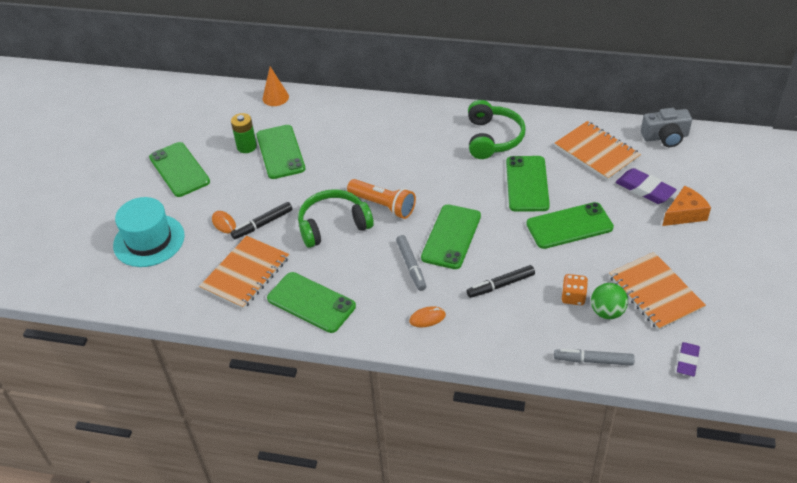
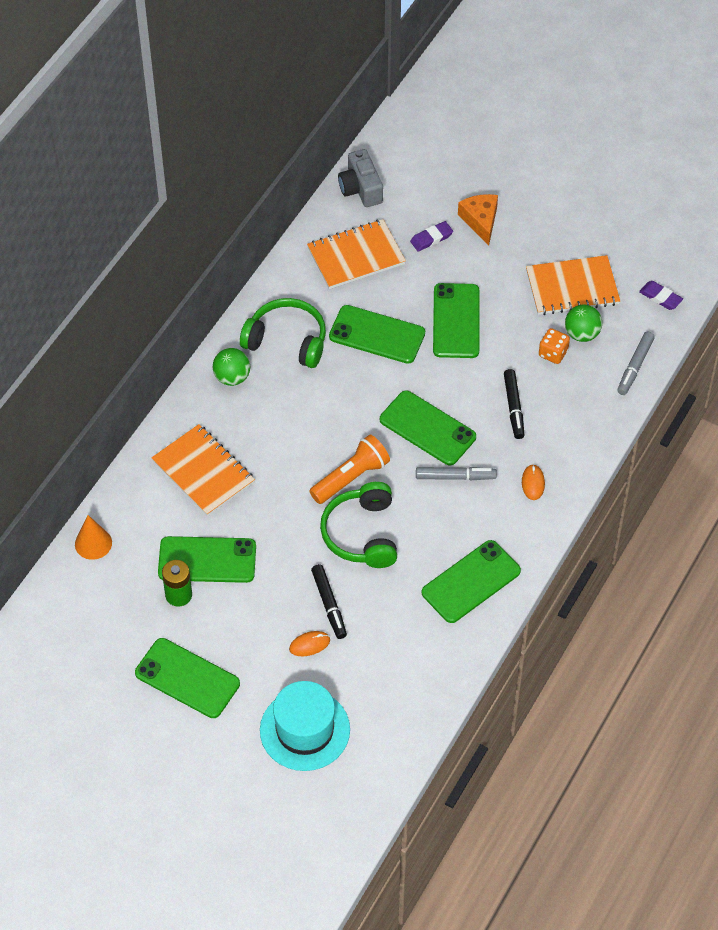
camera: 75 degrees left, 10 degrees up
green phone [149,142,210,197] -> green phone turned 45 degrees clockwise [135,638,240,718]
orange notebook [199,236,289,309] -> orange notebook moved to [151,424,255,516]
purple eraser [616,168,677,204] -> purple eraser [410,221,453,252], size x0.65
grey camera [641,108,692,147] -> grey camera turned 150 degrees clockwise [338,149,383,207]
none -> green ball [213,348,250,386]

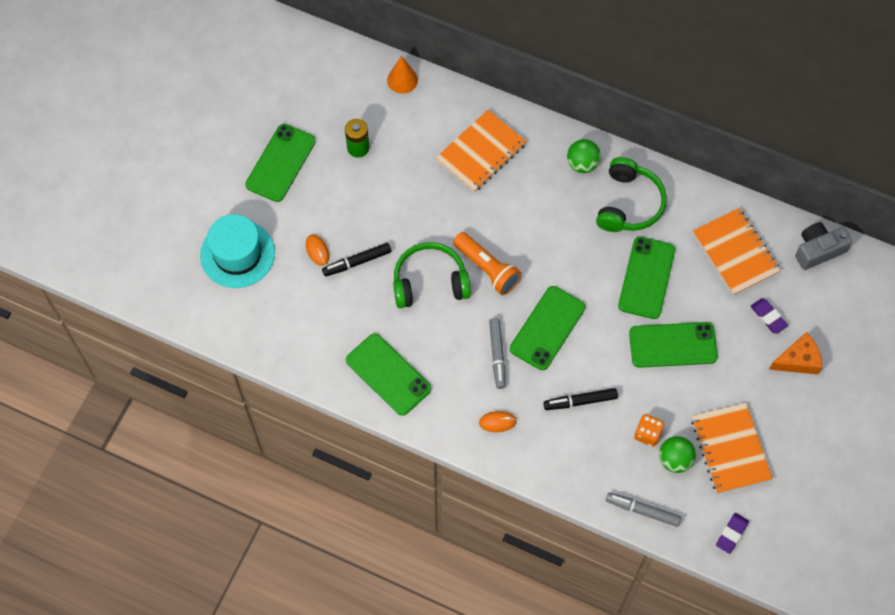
camera: 85 degrees right, 10 degrees up
green phone [158,536,256,583] -> none

